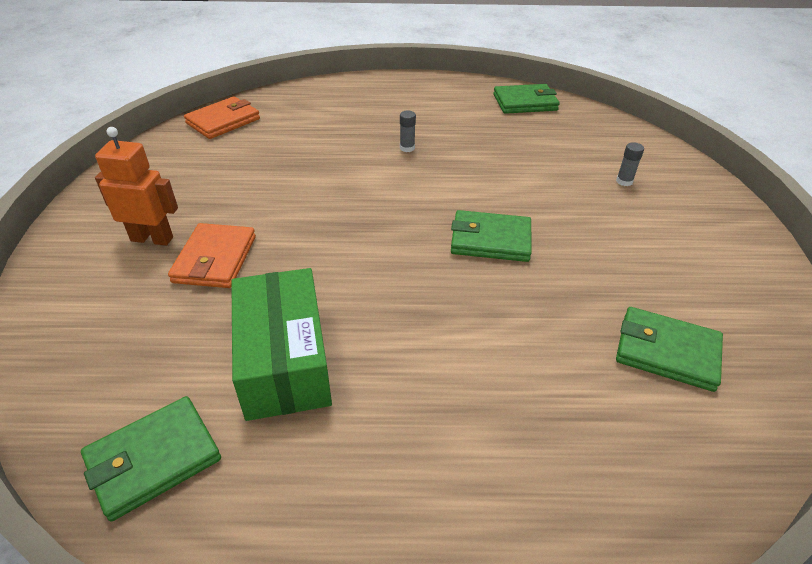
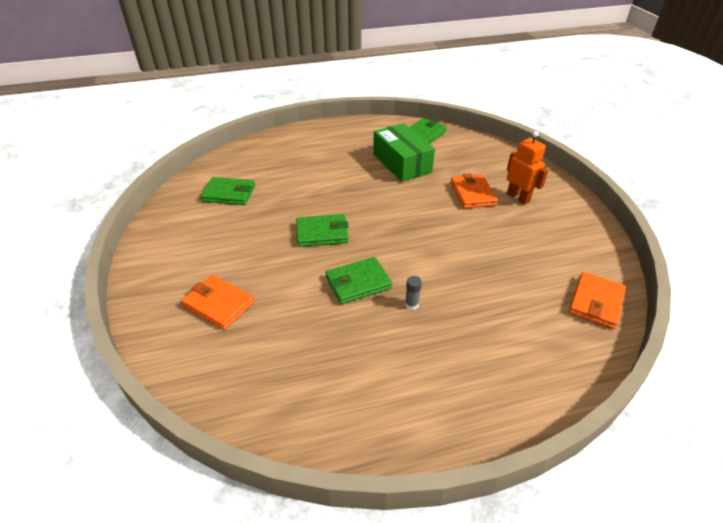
camera: 165 degrees right, 0 degrees up
orange robot [95,127,178,246] -> orange robot turned 120 degrees counterclockwise [507,131,548,205]
green wallet [493,84,560,114] -> green wallet moved to [326,257,392,304]
grey glue stick [616,142,644,186] -> orange wallet [181,275,255,330]

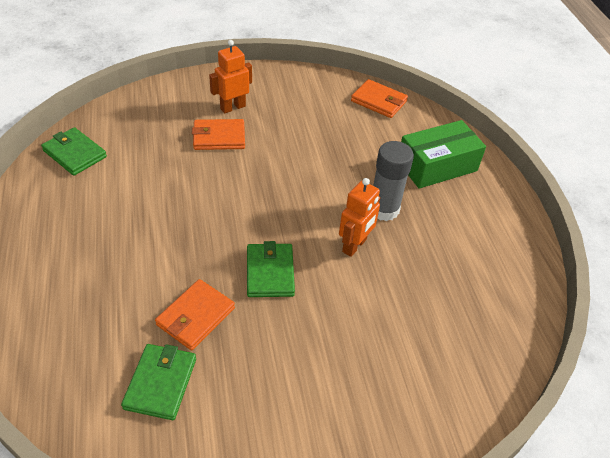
camera: 90 degrees left, 5 degrees up
orange wallet [181,275,255,330] -> orange wallet moved to [155,279,235,351]
green wallet [326,257,392,304] -> orange robot [339,178,380,257]
green box [373,123,435,182] -> green box moved to [401,120,486,189]
grey glue stick [405,276,422,310] -> grey glue stick [373,141,414,221], size x2.38

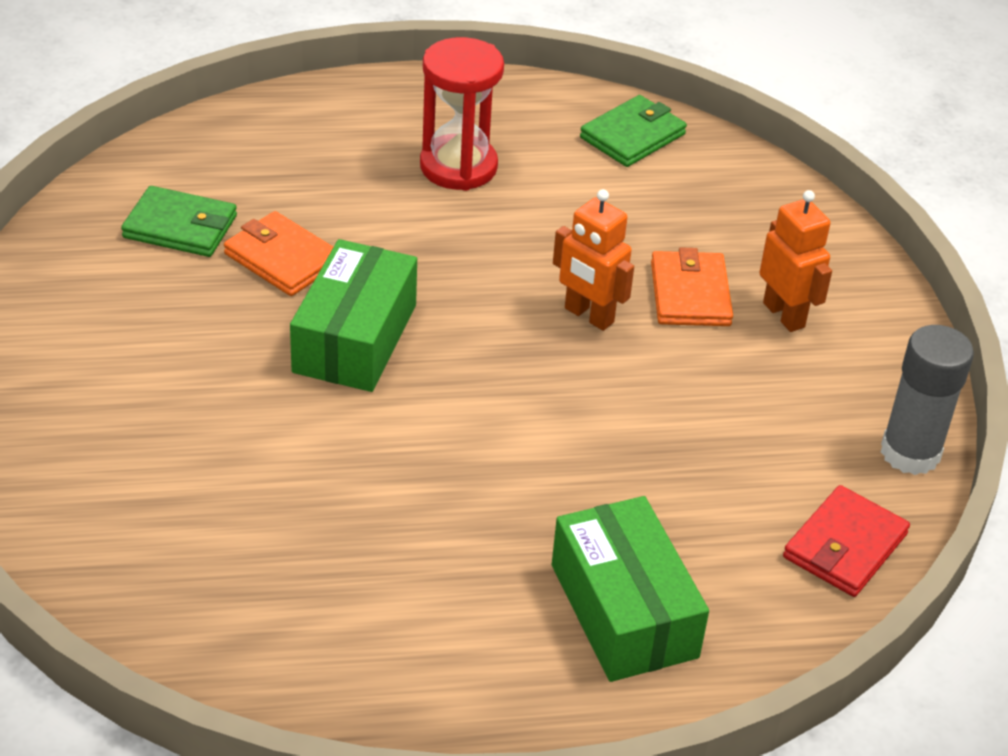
camera: 95 degrees right, 5 degrees down
green wallet [247,241,295,297] -> green box [290,239,417,392]
orange robot [339,178,380,257] -> orange robot moved to [553,189,634,331]
orange wallet [351,79,408,118] -> red wallet [783,485,910,597]
grey glue stick [373,141,414,221] -> grey glue stick moved to [881,325,974,475]
none -> red hourglass [420,37,504,191]

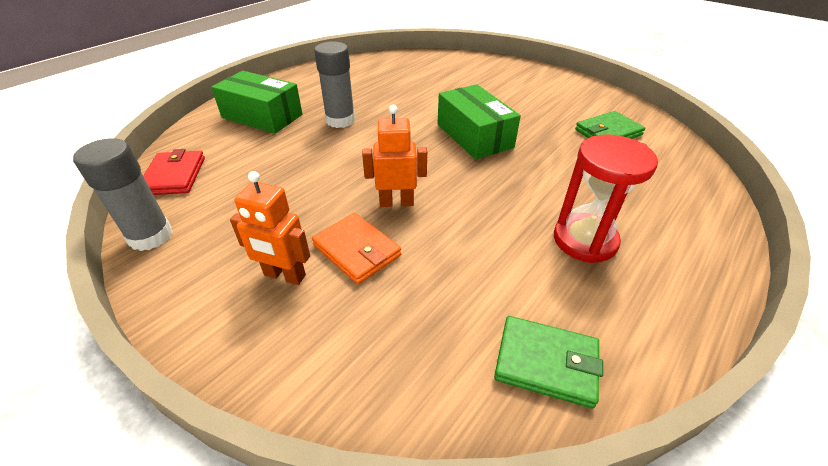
camera: 140 degrees right, 0 degrees up
orange wallet [224,211,333,296] -> none
green wallet [580,95,687,167] -> green wallet turned 75 degrees counterclockwise [494,316,603,409]
none -> grey glue stick [314,42,355,128]

